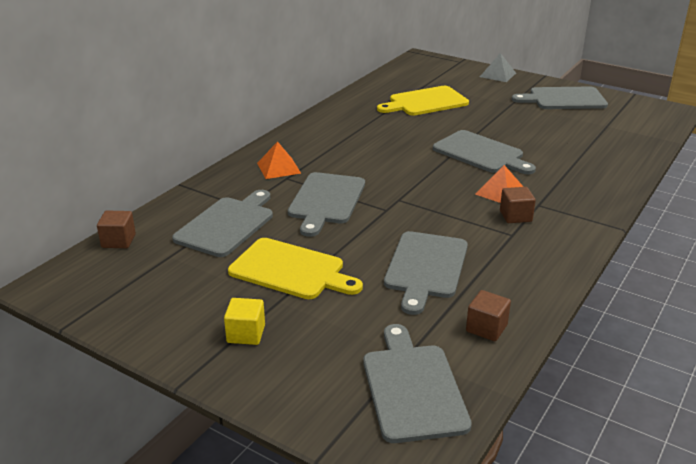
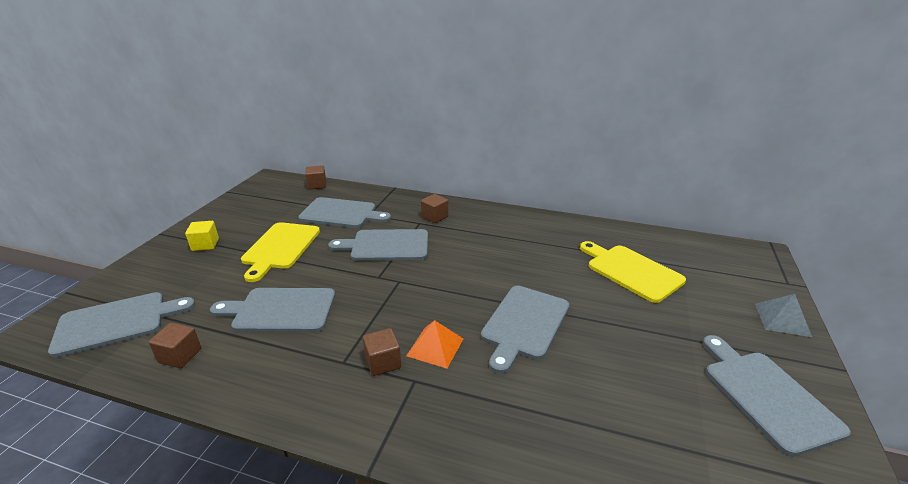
camera: 75 degrees right, 0 degrees up
orange pyramid [257,142,301,179] -> brown cube [421,194,448,223]

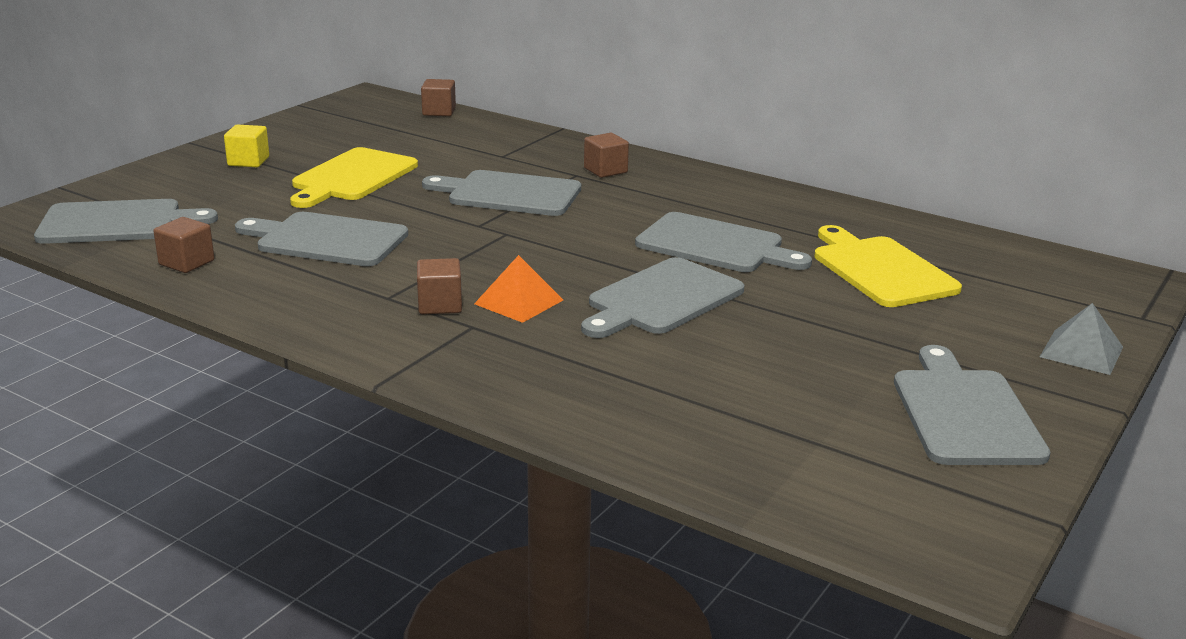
camera: 15 degrees right, 5 degrees down
grey cutting board [298,197,391,228] -> grey cutting board moved to [635,212,812,272]

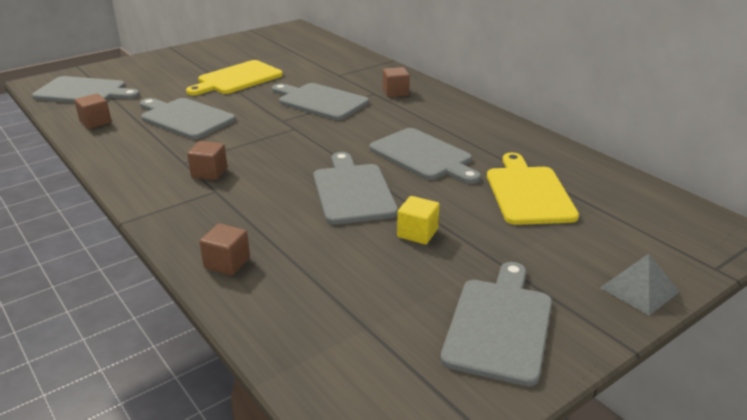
camera: 20 degrees right, 5 degrees up
yellow cube [224,125,269,167] -> yellow cube moved to [397,196,440,244]
brown cube [421,79,456,116] -> brown cube moved to [200,223,250,275]
orange pyramid [474,255,563,323] -> none
grey cutting board [581,257,744,338] -> grey cutting board turned 105 degrees clockwise [313,152,398,225]

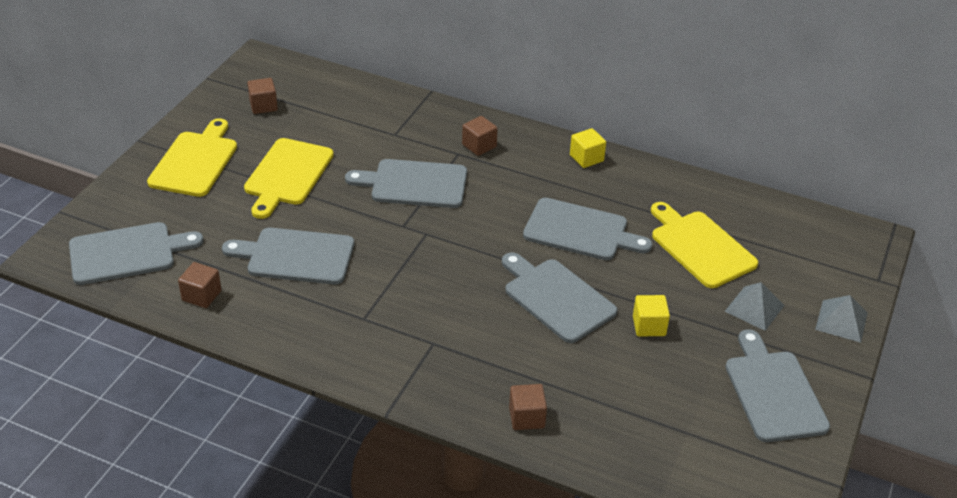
camera: 30 degrees left, 10 degrees up
brown cube [187,141,227,180] -> brown cube moved to [247,78,278,114]
none -> yellow cutting board [147,118,237,197]
none -> yellow cube [570,128,606,168]
none -> grey pyramid [724,282,785,331]

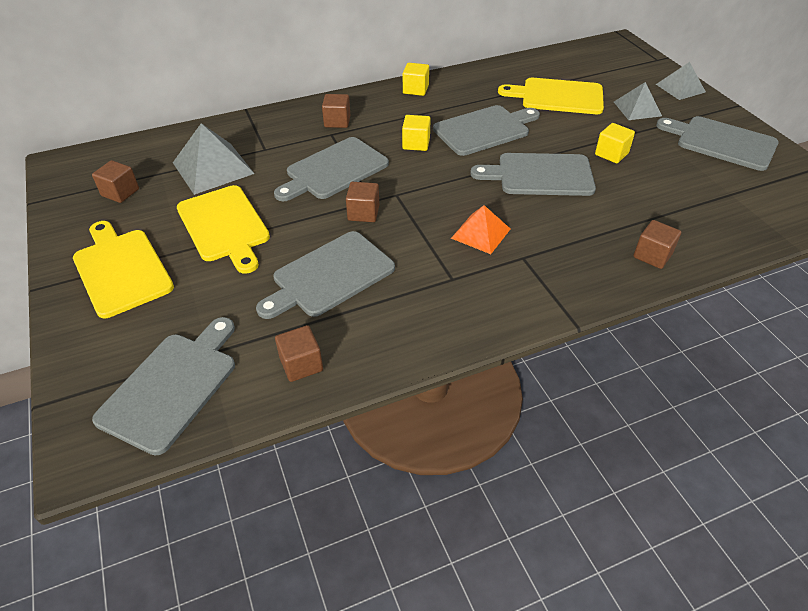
camera: 45 degrees left, 5 degrees up
none -> grey pyramid [173,123,255,195]
none -> brown cube [346,182,379,222]
none -> yellow cube [402,115,431,151]
none -> orange pyramid [451,205,510,254]

